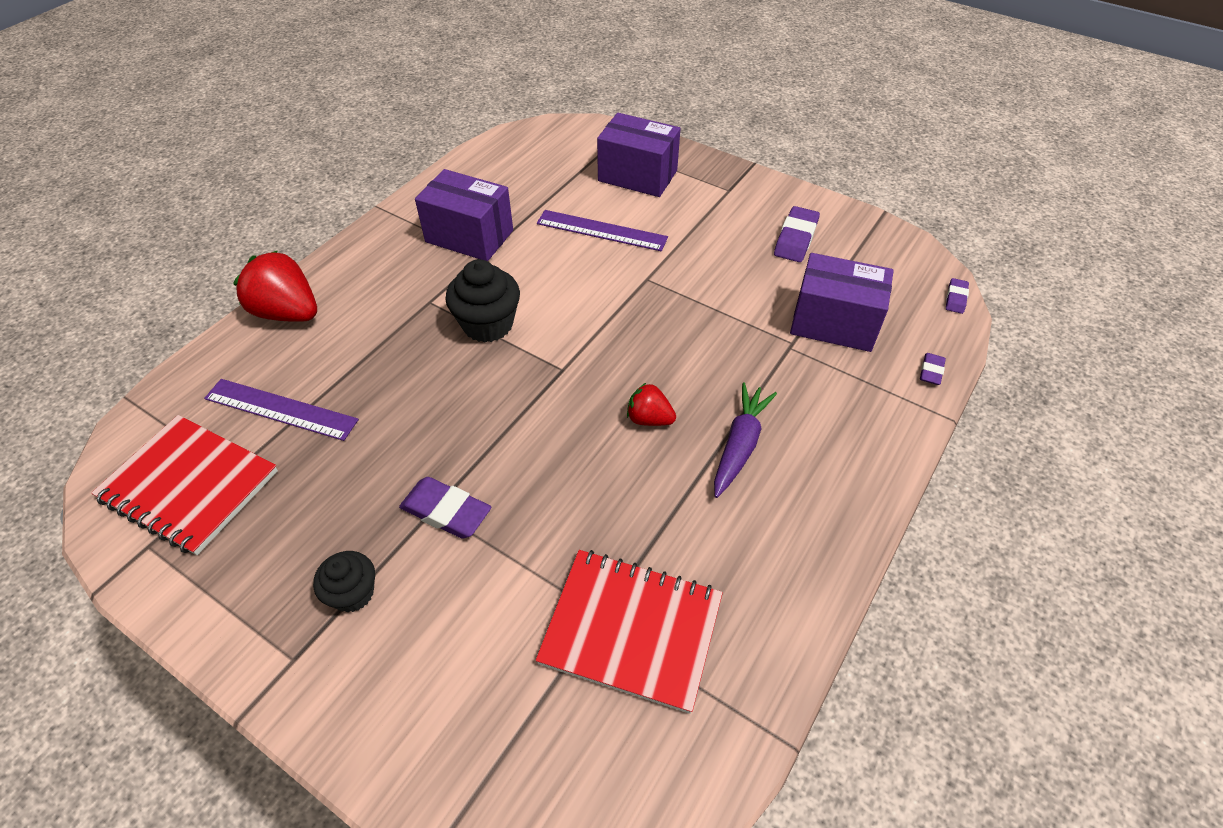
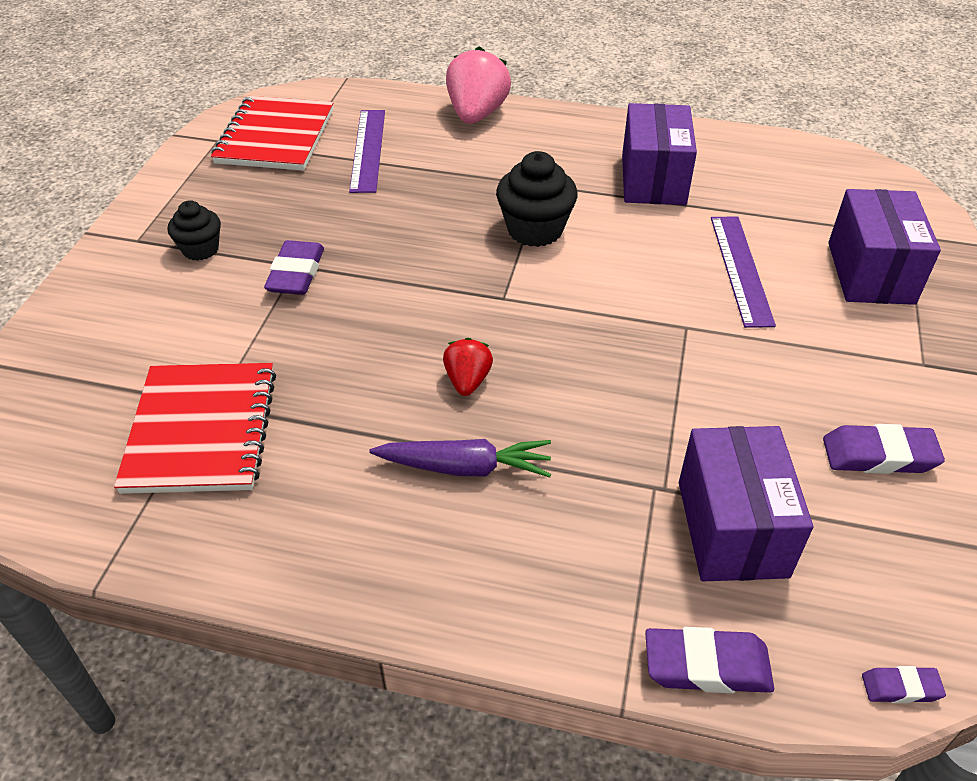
camera: 70 degrees right, 5 degrees down
red strawberry [233,250,317,322] -> pink strawberry [446,46,511,124]
purple eraser [920,353,946,385] -> purple eraser [645,627,774,693], size x1.78

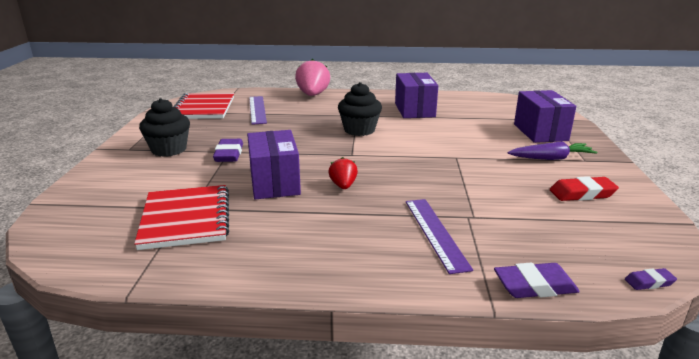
camera: 10 degrees left, 20 degrees down
black cupcake [168,200,221,261] -> black cupcake [139,98,190,157], size x1.58
purple carrot [369,439,551,477] -> purple carrot moved to [508,141,597,160]
purple box [679,426,813,581] -> purple box moved to [247,130,301,199]
purple ruler [711,216,776,328] -> purple ruler moved to [406,199,473,274]
purple eraser [823,424,945,474] -> red eraser [550,176,619,201]

